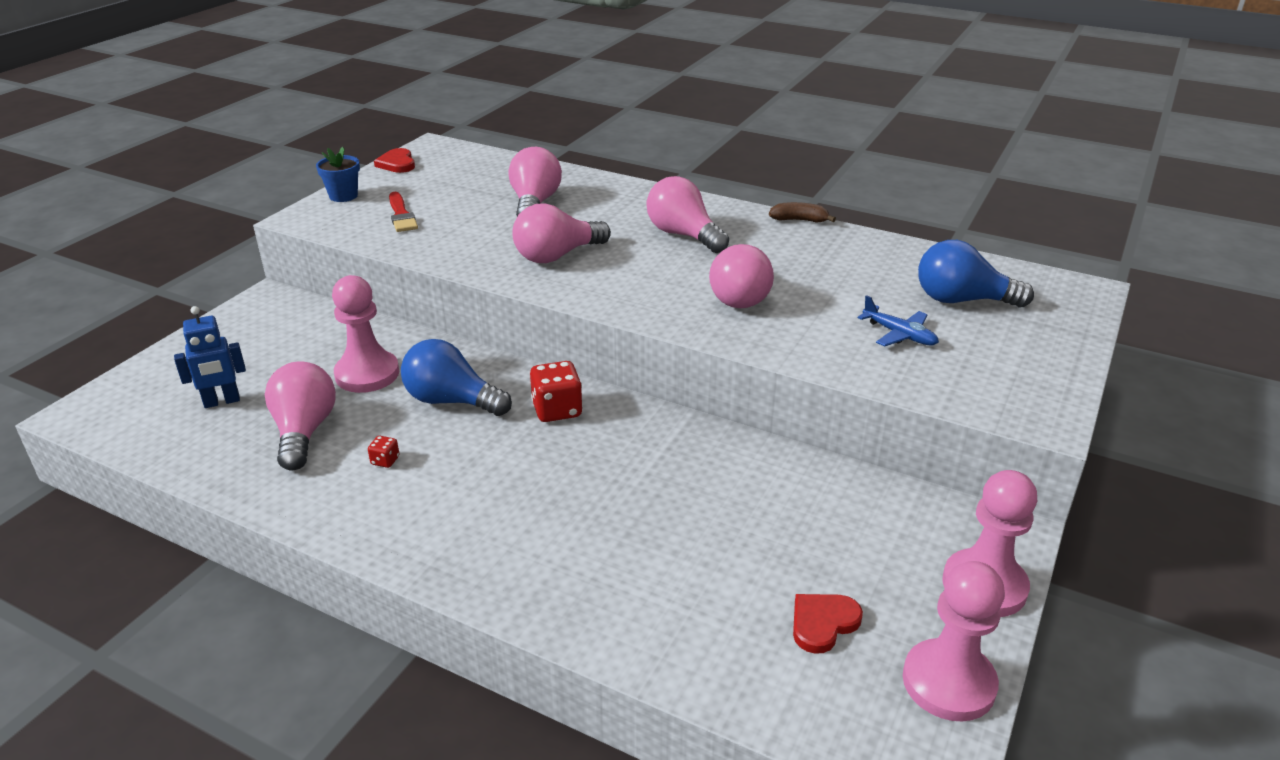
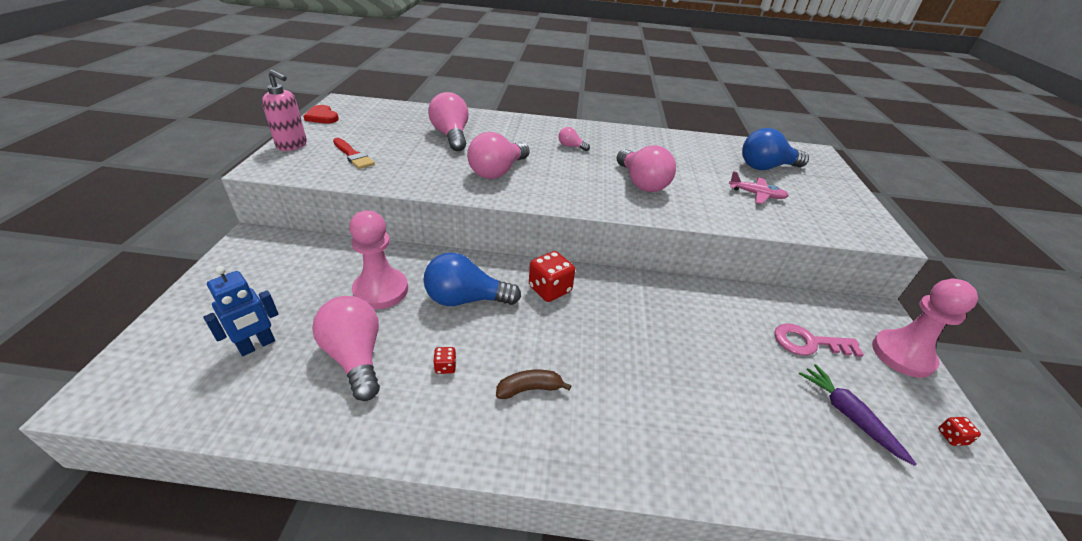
camera: 25 degrees left, 5 degrees up
blue flower pot [316,147,360,202] -> pink soap dispenser [262,70,307,151]
pink light bulb [646,176,729,253] -> pink light bulb [558,127,590,151], size x0.48
brown banana [769,202,836,223] -> brown banana moved to [496,370,572,399]
red heart [793,594,863,654] -> purple carrot [799,364,917,466]
blue plane [858,295,939,347] -> pink plane [729,171,789,204]
pink pawn [903,561,1005,722] -> red dice [938,417,981,446]
none -> pink key [774,323,864,357]

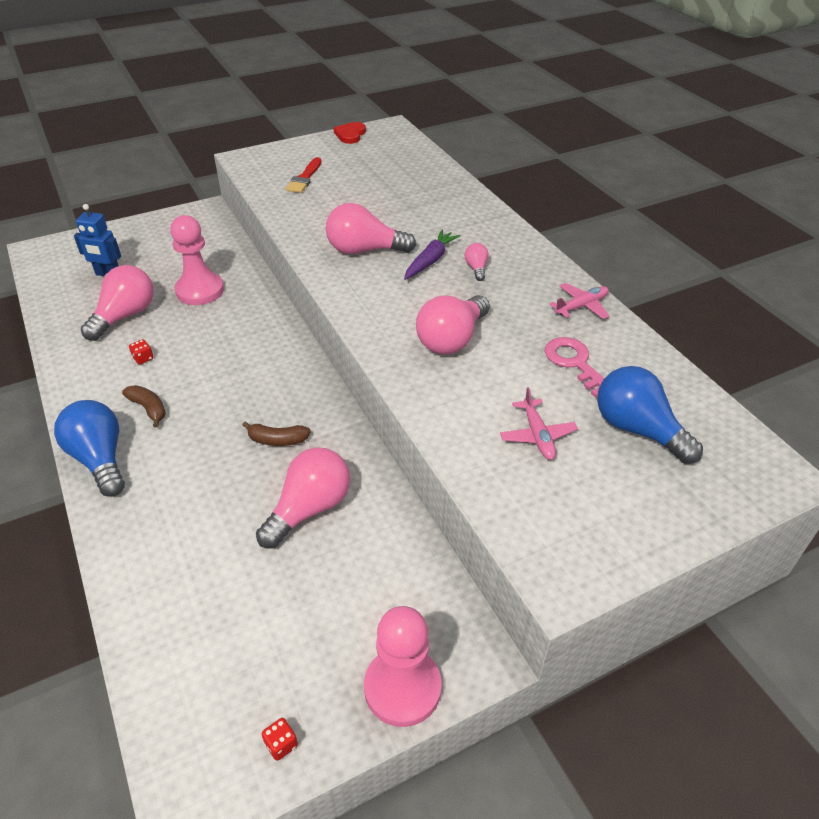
camera: 60 degrees right, 5 degrees up
pink soap dispenser [262,70,307,151] -> none
blue light bulb [423,253,521,306] -> blue light bulb moved to [54,400,125,497]
pink light bulb [428,92,469,151] -> pink light bulb moved to [256,447,350,548]
red dice [529,251,575,302] -> none
pink key [774,323,864,357] -> pink key moved to [545,337,605,398]
purple carrot [799,364,917,466] -> purple carrot moved to [404,230,460,280]
none -> brown banana [242,422,311,446]
none -> pink plane [549,283,609,319]

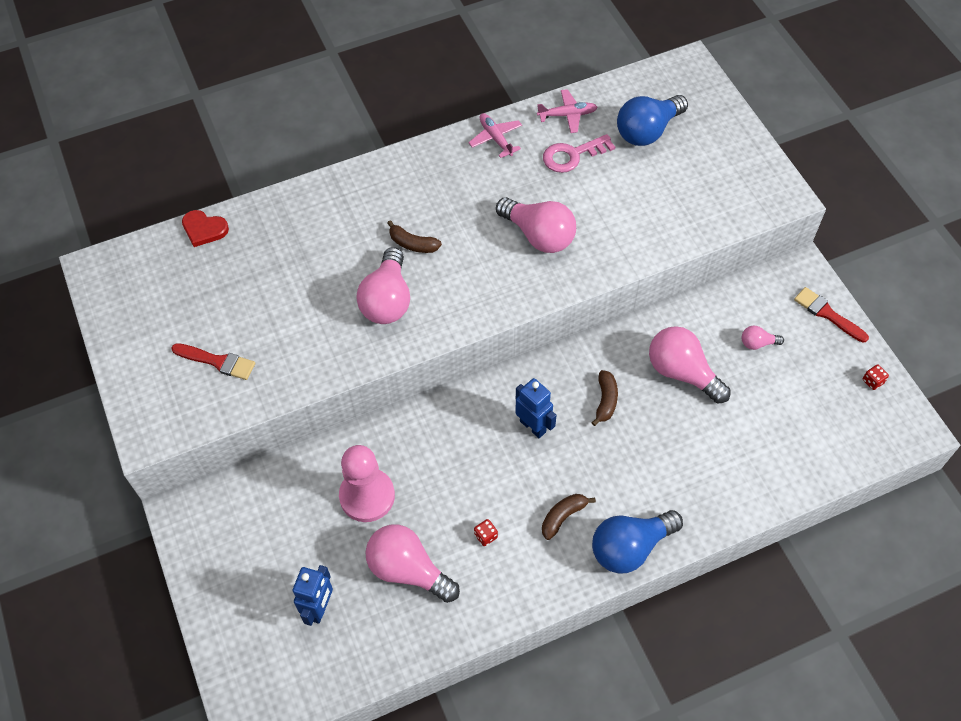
camera: 85 degrees left, 15 degrees up
red heart [333,122,366,144] -> red heart moved to [182,210,229,247]
pink pawn [364,606,442,727] -> red brush [794,287,869,343]
purple carrot [404,230,460,280] -> brown banana [387,220,442,253]
pink light bulb [464,243,489,281] -> pink light bulb moved to [742,326,784,350]
pink plane [500,387,578,460] -> pink plane moved to [537,89,597,133]
none -> blue robot [515,378,557,438]

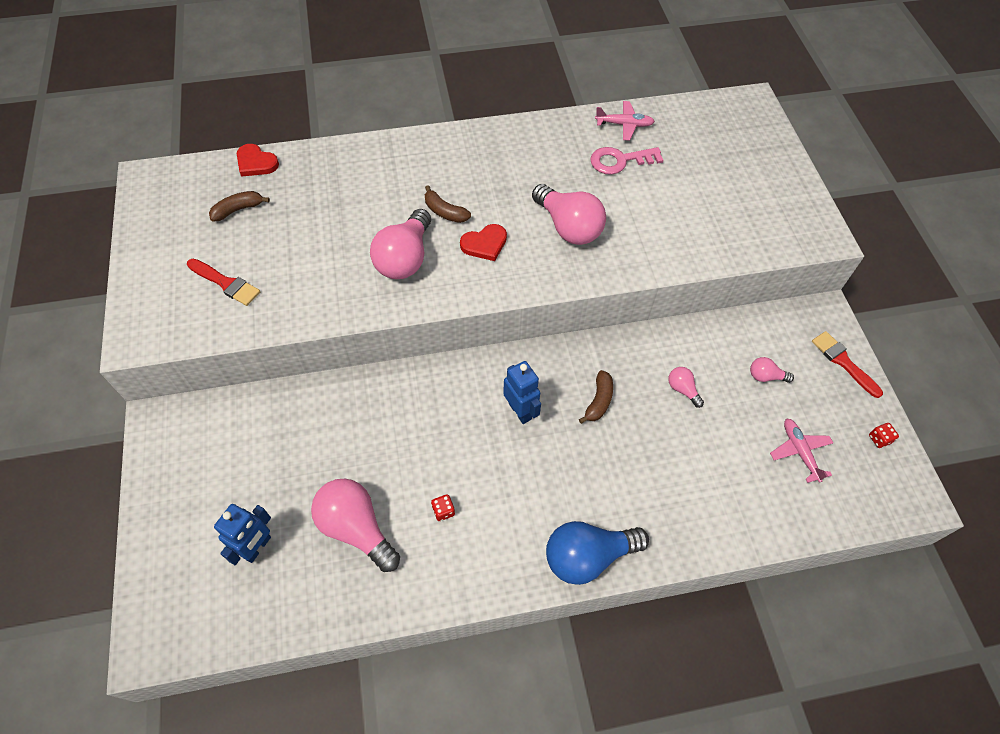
camera: 10 degrees right, 0 degrees up
pink pawn [339,445,395,522] -> none
pink plane [468,113,522,158] -> pink plane moved to [770,418,833,483]
brown banana [542,494,596,540] -> brown banana moved to [209,191,270,222]
blue light bulb [617,95,688,146] -> none
pink light bulb [649,326,731,404] -> pink light bulb [668,367,704,408], size x0.48
none -> red heart [460,224,507,261]

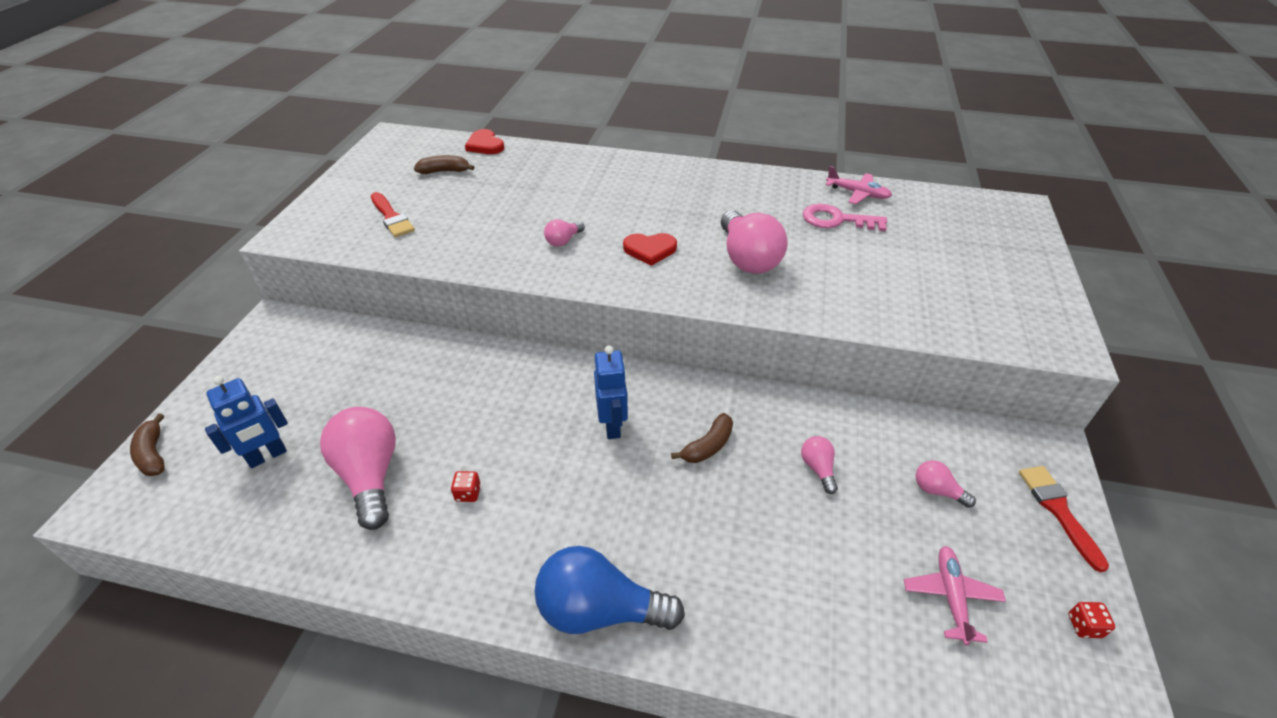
camera: 25 degrees right, 15 degrees down
pink light bulb [370,209,431,279] -> pink light bulb [544,219,585,247], size x0.48
brown banana [425,185,471,223] -> brown banana moved to [130,413,165,476]

